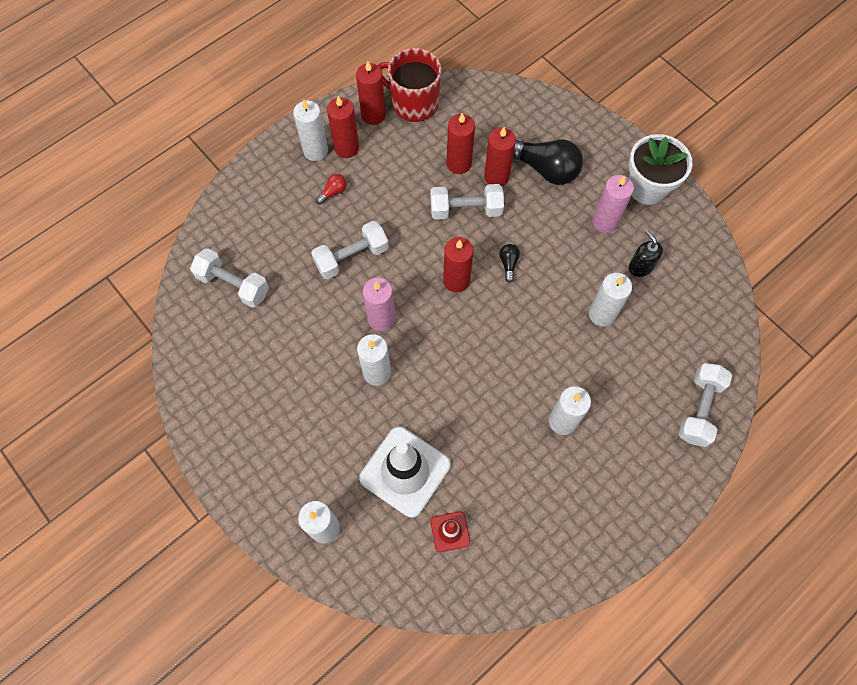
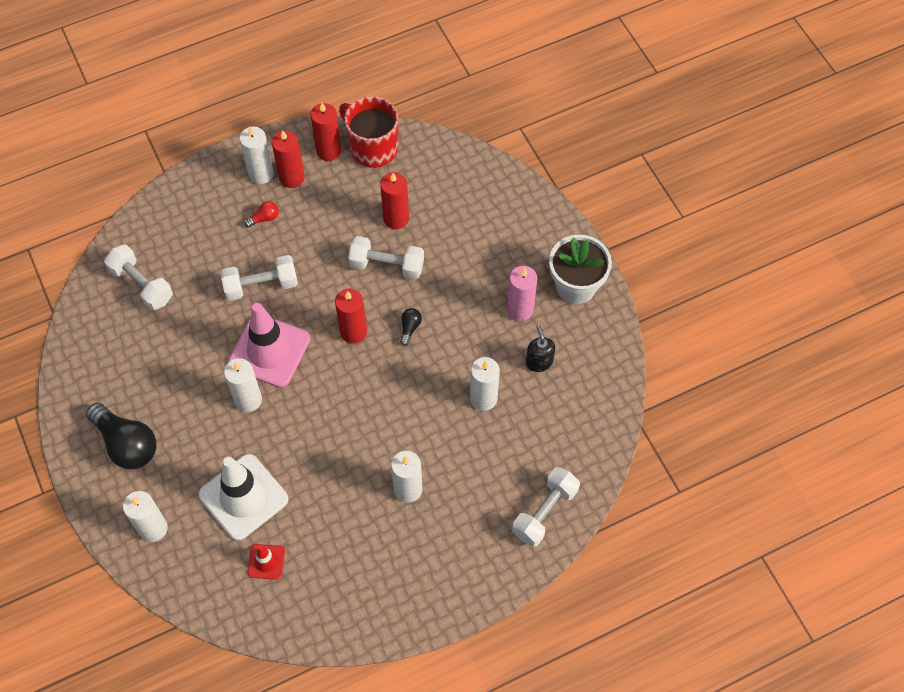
camera: 15 degrees right, 5 degrees down
pink candle [363,278,395,331] -> pink traffic cone [228,303,310,388]
red candle [484,127,516,186] -> none
black light bulb [513,139,583,185] -> black light bulb moved to [86,403,157,469]

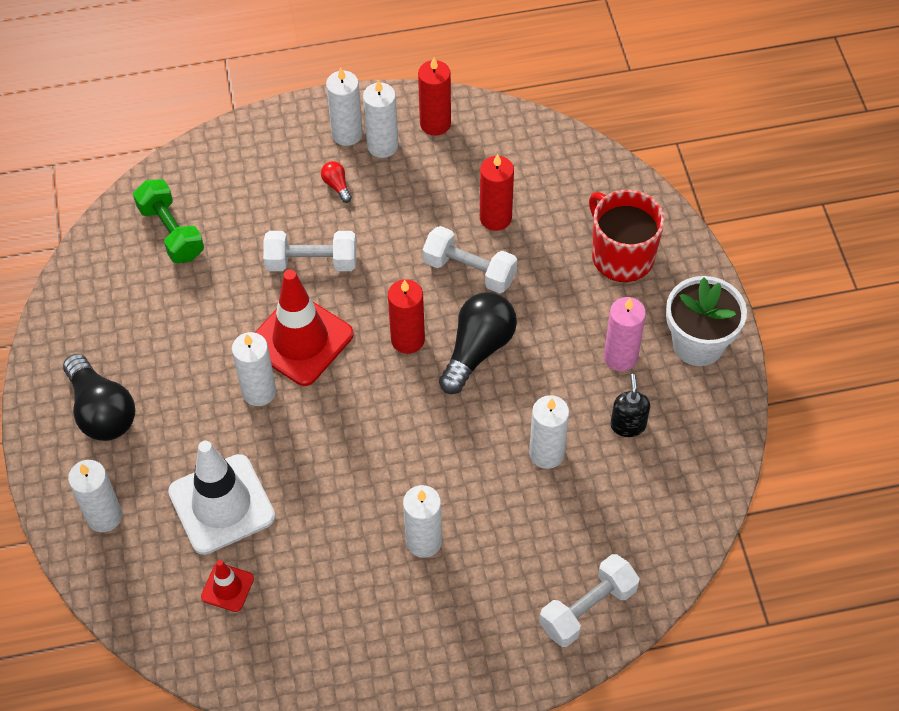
camera: 15 degrees right, 5 degrees down
white dumbbell [104,245,173,310] -> green dumbbell [133,179,204,263]
pink traffic cone [228,303,310,388] -> red traffic cone [254,269,354,386]
red light bulb [244,201,279,228] -> red light bulb turned 105 degrees counterclockwise [321,161,352,203]
red candle [272,130,305,188] -> white candle [363,80,398,158]
red mug [339,96,398,168] -> red mug moved to [589,190,665,282]
black light bulb [400,308,422,346] -> black light bulb [439,292,517,394], size x2.26

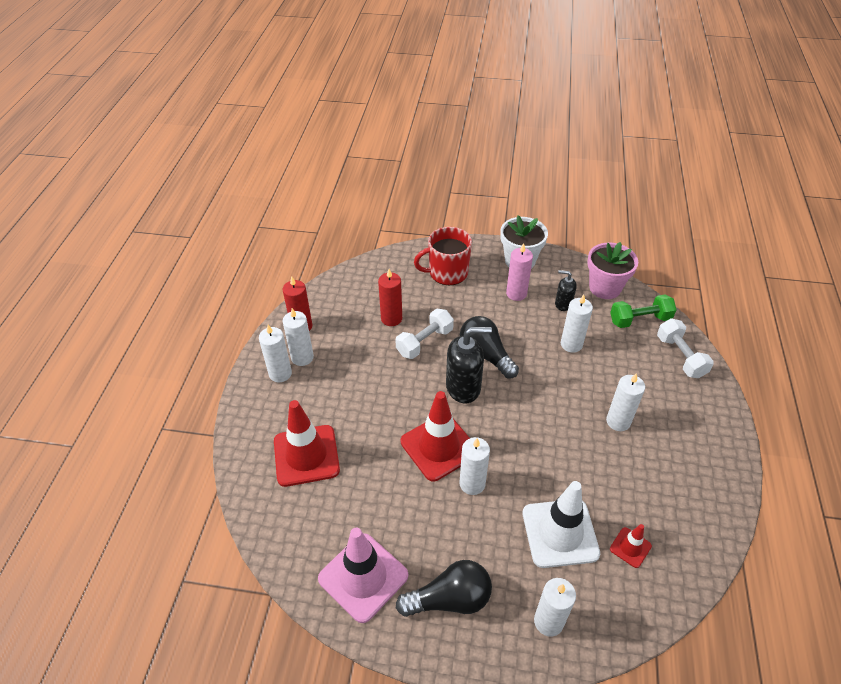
camera: 70 degrees left, 10 degrees down
green dumbbell [133,179,204,263] -> green dumbbell moved to [610,294,677,328]
white dumbbell [263,231,356,271] -> none
red light bulb [321,161,352,203] -> none
red candle [388,279,425,354] -> black soap dispenser [446,327,492,403]
none -> red traffic cone [274,400,340,487]
none -> pink traffic cone [318,528,408,623]
none -> pink flower pot [587,242,638,299]

